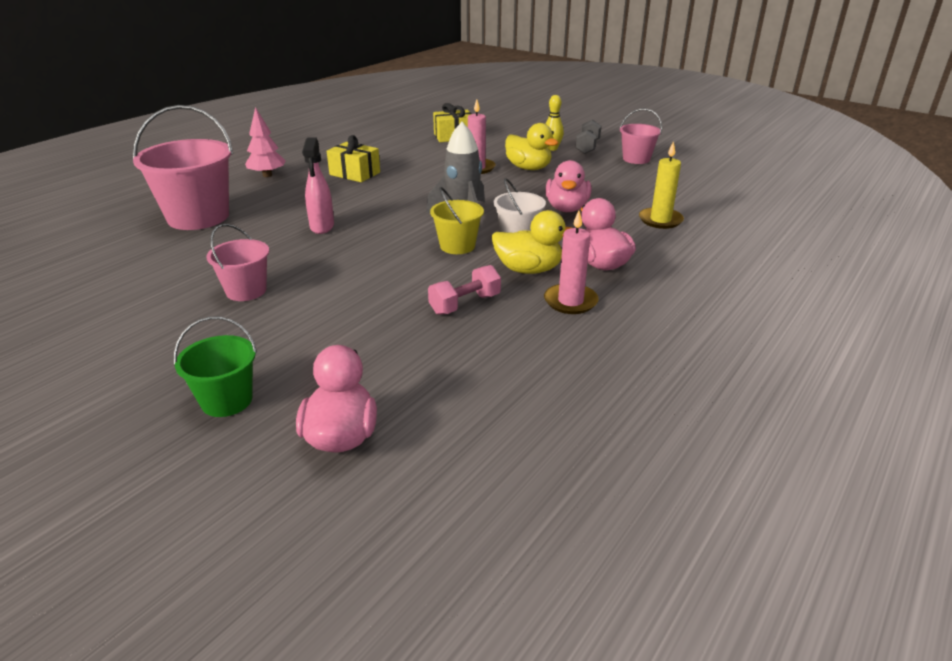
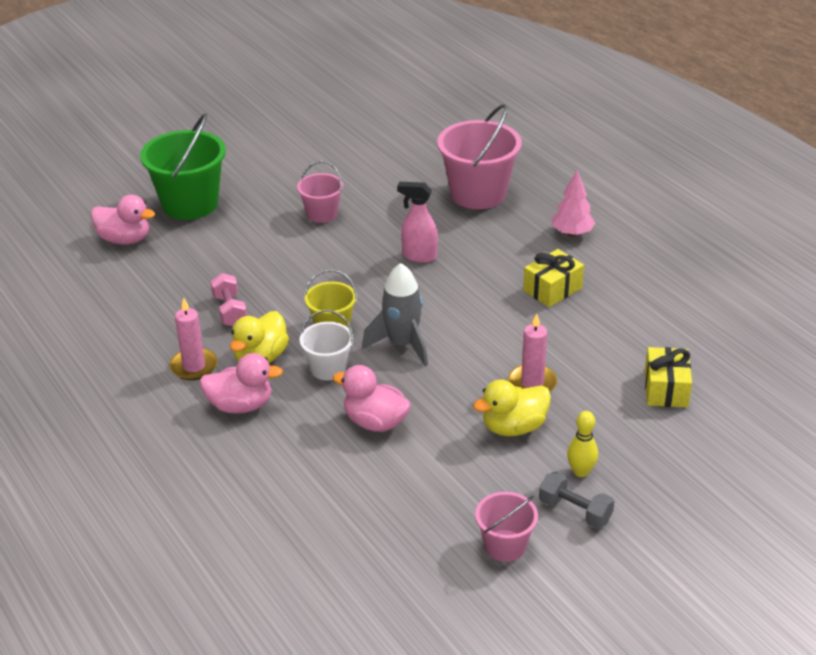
camera: 110 degrees right, 5 degrees up
green bucket [174,317,257,417] -> green bucket [140,113,226,220], size x1.83
yellow candle [639,141,684,229] -> none

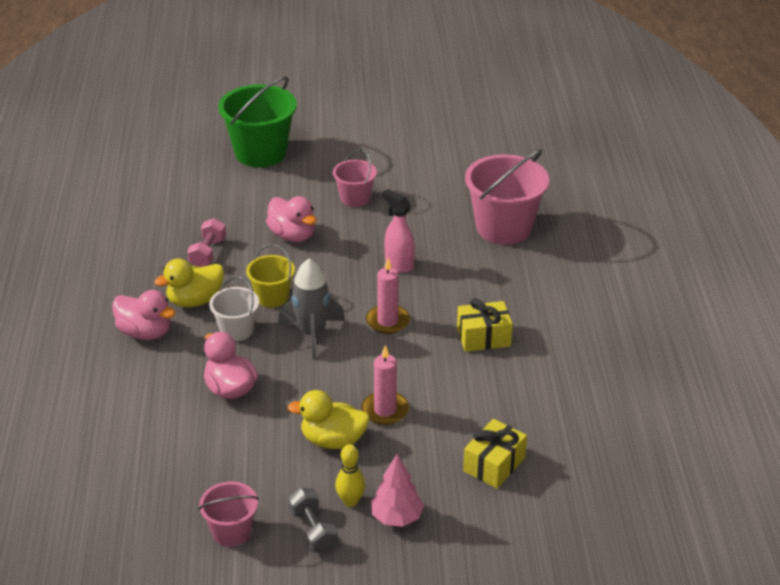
camera: 30 degrees right, 0 degrees up
pink duck [91,195,155,245] -> pink duck moved to [266,196,316,242]
pink candle [169,298,218,380] -> pink candle moved to [366,258,410,334]
pink tree [552,170,595,236] -> pink tree moved to [371,454,424,527]

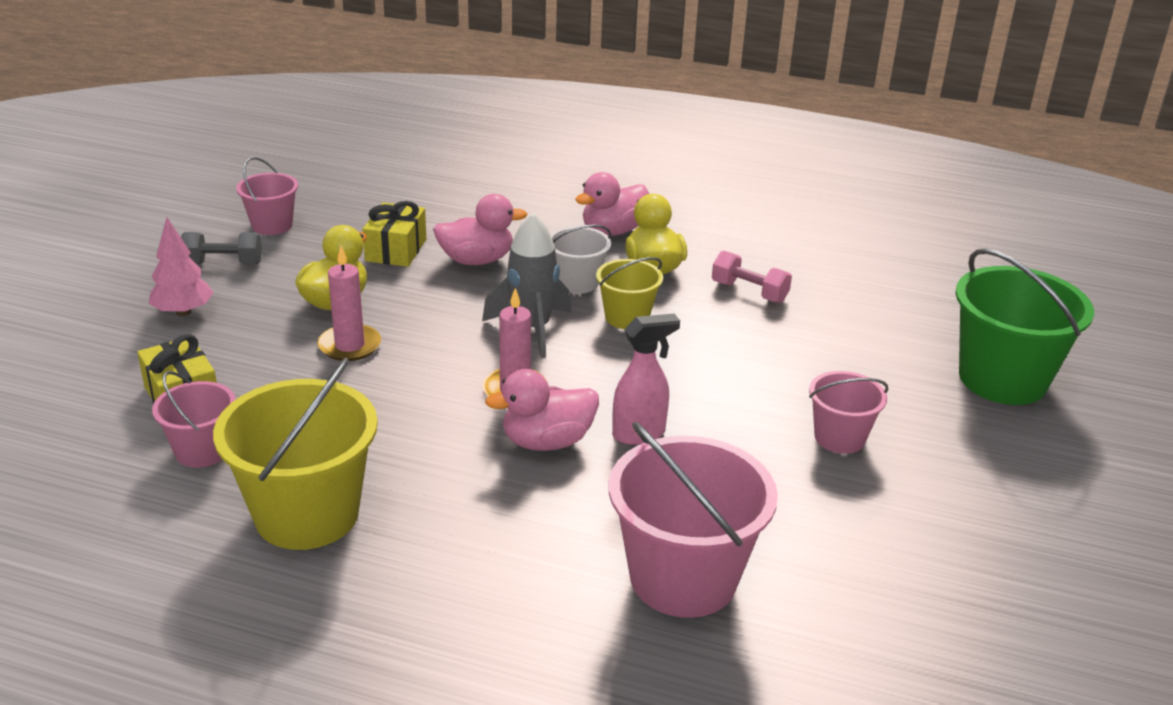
camera: 110 degrees right, 5 degrees down
pink duck [266,196,316,242] -> pink duck moved to [485,369,599,451]
yellow bowling pin [335,444,365,507] -> none
yellow gift [457,298,513,352] -> yellow gift moved to [362,201,426,267]
none -> pink bucket [152,371,236,468]
none -> yellow bucket [213,358,378,550]

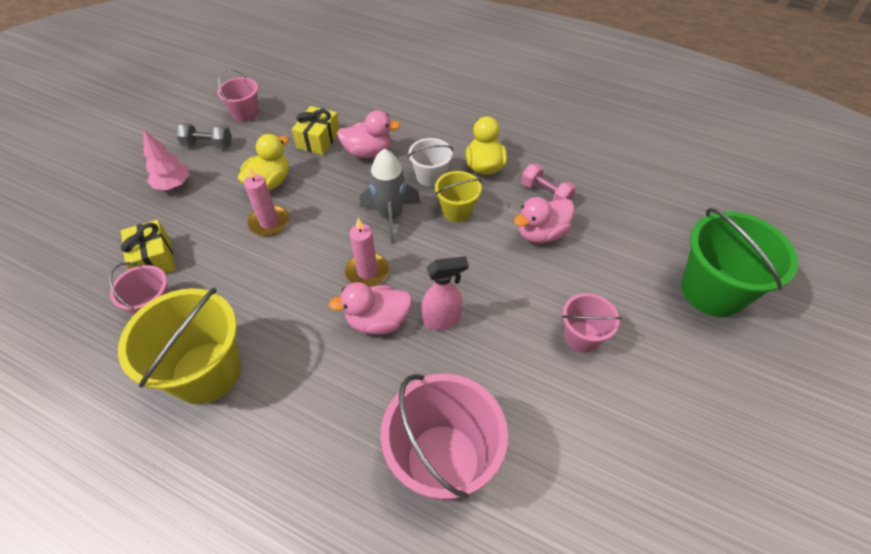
camera: 10 degrees right, 20 degrees up
pink duck [575,172,649,236] -> pink duck moved to [514,197,575,243]

